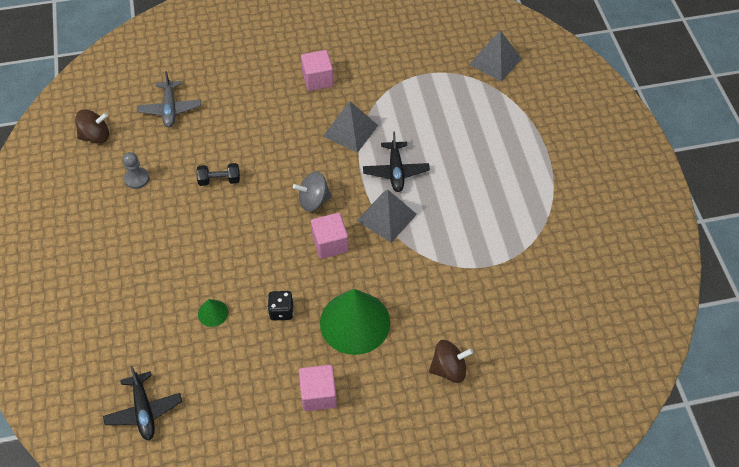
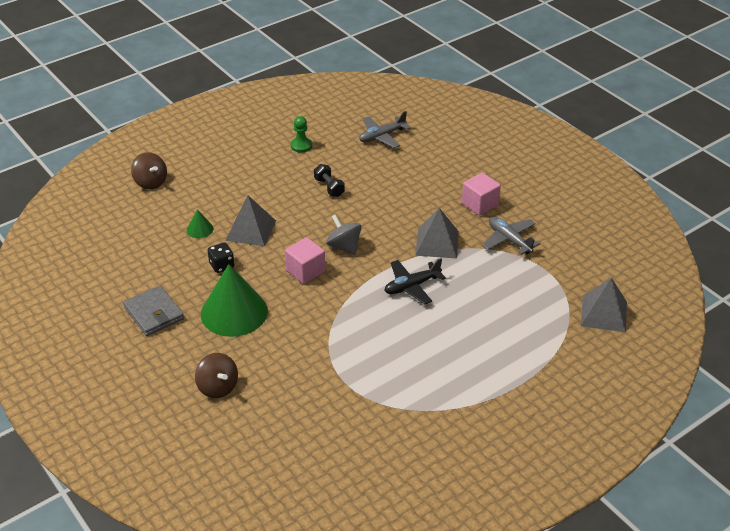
camera: 65 degrees right, 15 degrees down
brown spinning top [75,109,109,143] -> brown spinning top moved to [131,152,167,189]
black plane [103,366,182,440] -> none
grey pawn [123,152,149,189] -> green pawn [291,116,312,153]
pink cube [299,365,337,411] -> grey wallet [123,285,184,336]
grey pyramid [357,189,417,243] -> grey pyramid moved to [225,195,276,247]
none -> grey plane [482,217,540,255]

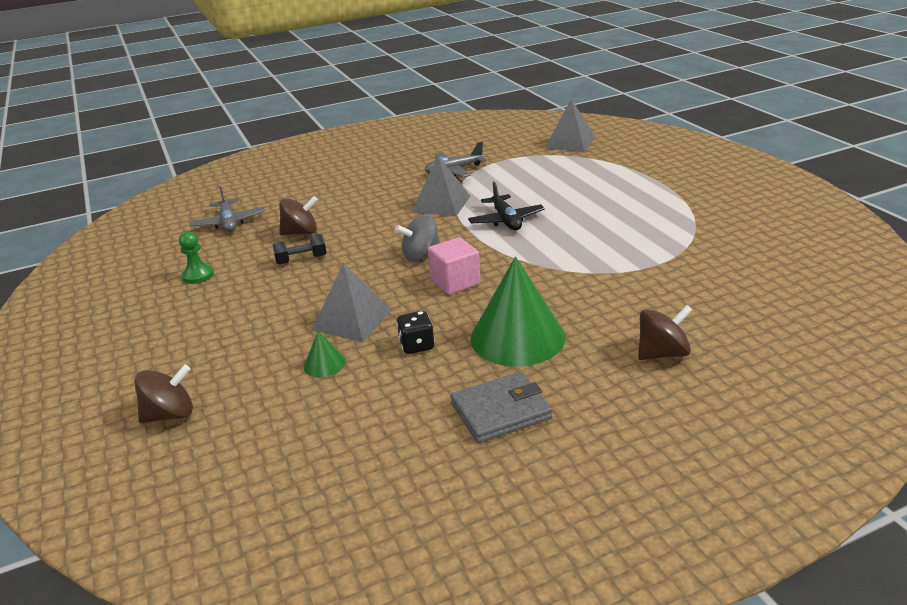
camera: 75 degrees left, 10 degrees down
pink cube [462,173,501,216] -> none
none -> brown spinning top [279,196,318,236]

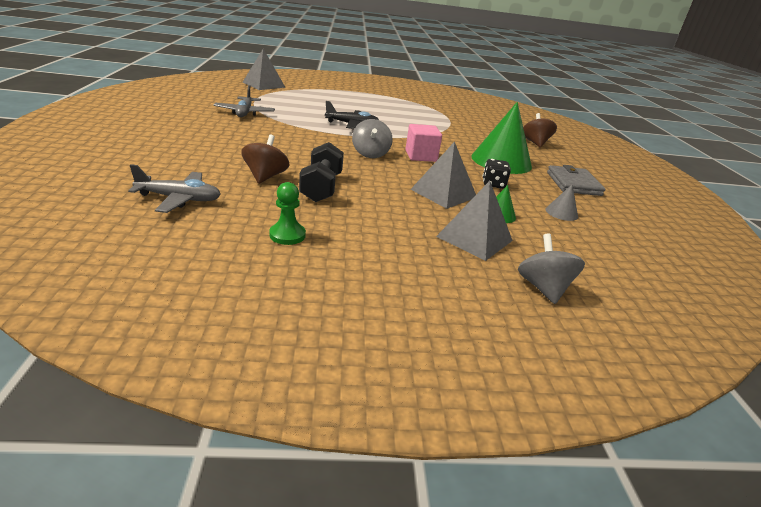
camera: 75 degrees left, 0 degrees up
brown spinning top [134,364,193,423] -> grey spinning top [518,233,585,304]
black dumbbell [272,234,327,265] -> black dumbbell [299,142,344,202], size x1.50
grey pyramid [412,155,470,216] -> grey pyramid moved to [436,181,513,261]
none -> grey cone [546,185,578,221]

